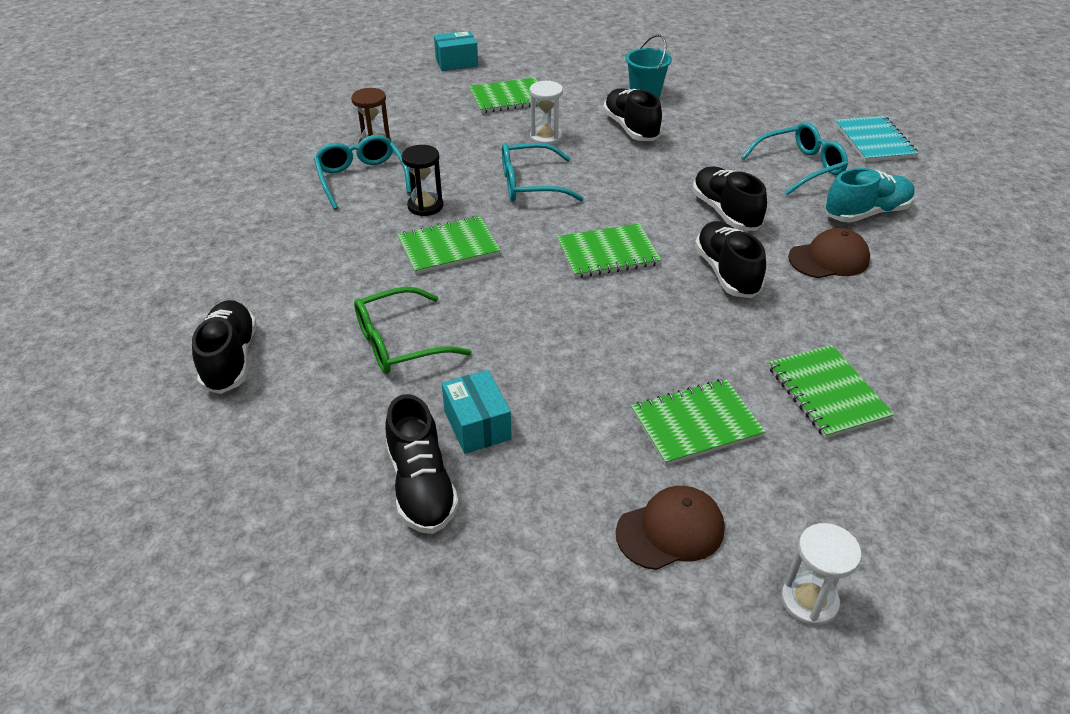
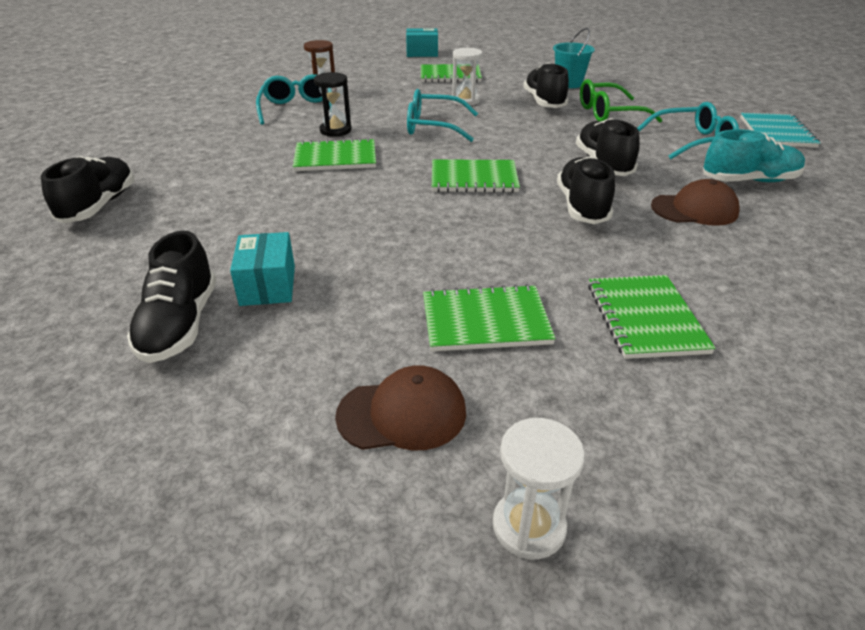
camera: 15 degrees right, 5 degrees down
green glasses [354,287,472,374] -> green glasses moved to [580,79,663,122]

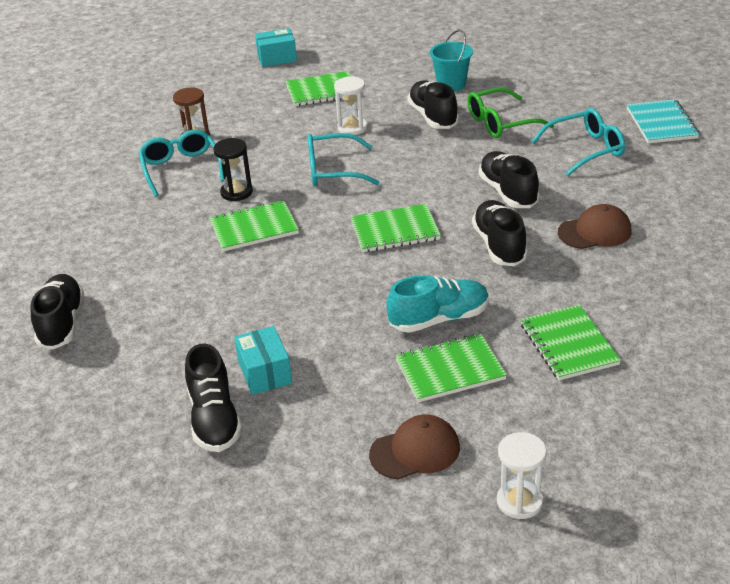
camera: 10 degrees left, 0 degrees up
turquoise shoe [703,129,805,182] -> turquoise shoe moved to [386,275,489,333]

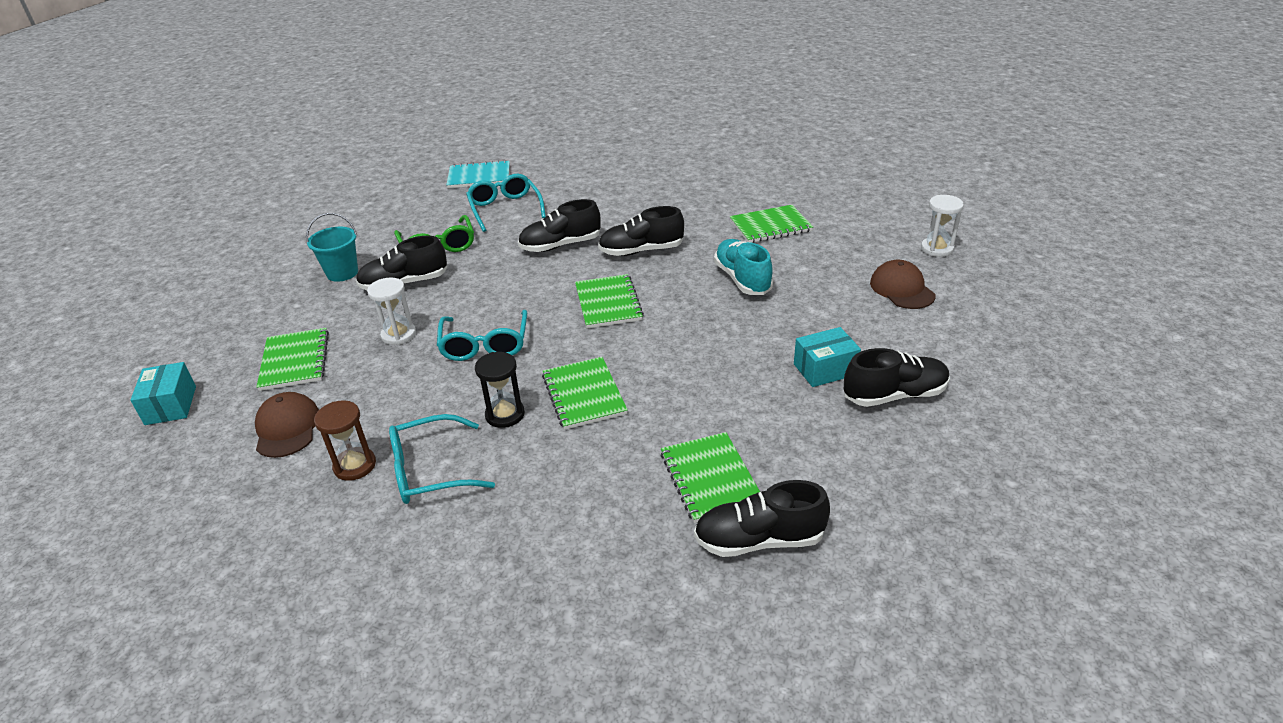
camera: 90 degrees left, 0 degrees up
green notebook [395,333,507,402] -> green notebook moved to [661,432,760,523]
brown cap [558,204,632,249] -> brown cap moved to [255,392,319,458]

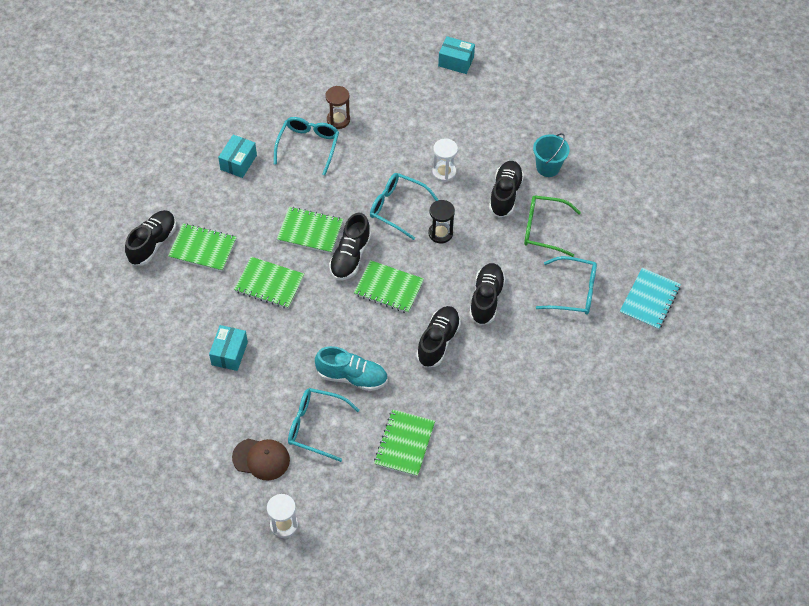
camera: 120 degrees right, 20 degrees up
brown cap [255,392,319,458] -> none
green notebook [256,328,329,391] -> green notebook moved to [234,257,305,309]
black hourglass [475,352,525,428] -> black hourglass moved to [428,200,455,244]
black shoe [844,348,950,407] -> black shoe moved to [329,213,371,280]
none -> turquoise box [218,135,257,178]
none -> turquoise glasses [288,388,359,462]

